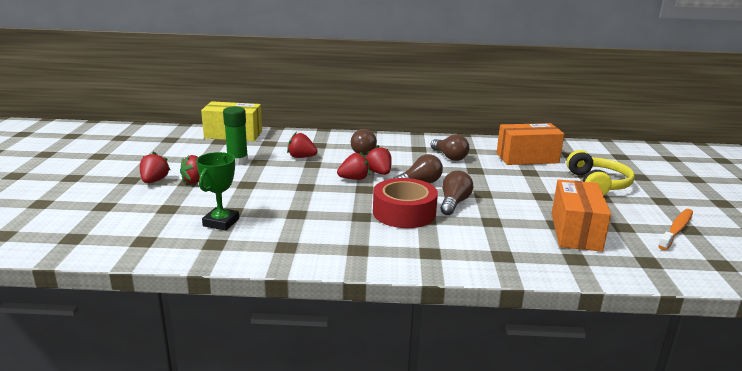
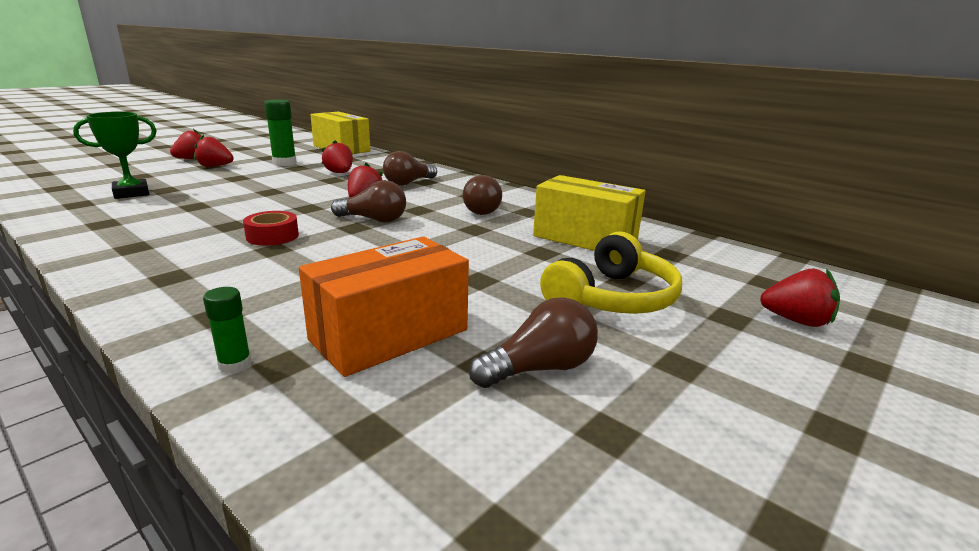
camera: 40 degrees right, 0 degrees up
red strawberry [337,152,370,180] -> red strawberry moved to [760,268,840,327]
red tape [373,178,438,228] -> red tape [243,211,299,246], size x0.55
brown light bulb [440,171,473,215] -> brown light bulb moved to [469,297,598,388]
orange box [497,123,564,165] -> yellow box [533,175,646,251]
orange toothbrush [658,209,693,250] -> none
none -> green glue stick [203,287,252,374]

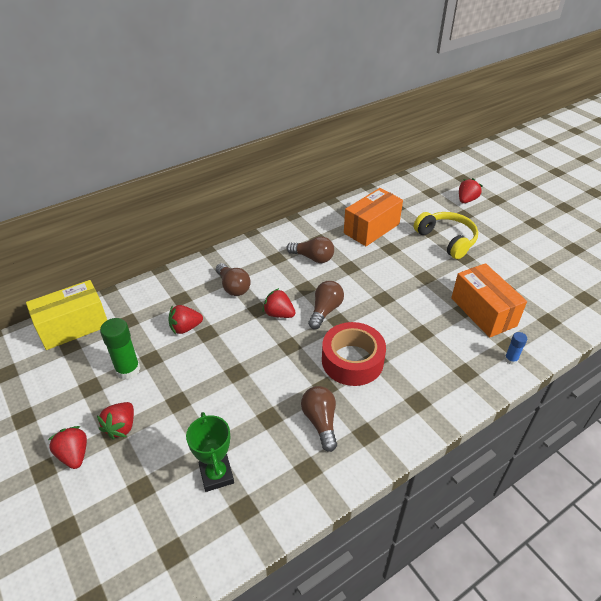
camera: 75 degrees left, 20 degrees up
green glue stick [203,287,252,374] -> blue glue stick [504,332,527,365]
red tape [243,211,299,246] -> red tape [322,322,386,386], size x1.82
brown light bulb [469,297,598,388] -> brown light bulb moved to [301,386,337,452]
yellow box [533,175,646,251] -> orange box [344,188,403,246]

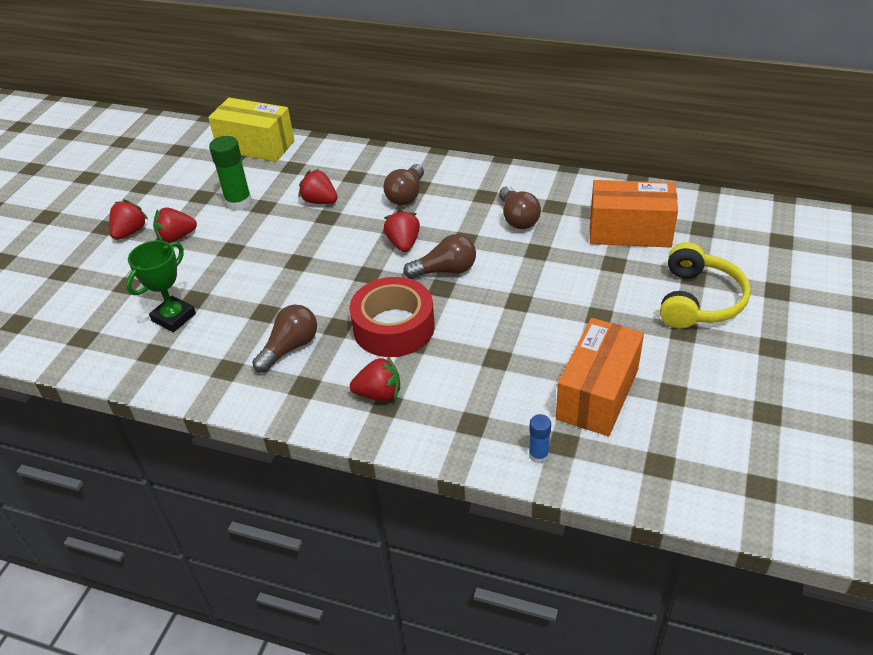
camera: 55 degrees right, 0 degrees up
red strawberry [459,178,482,203] -> red strawberry moved to [350,356,400,401]

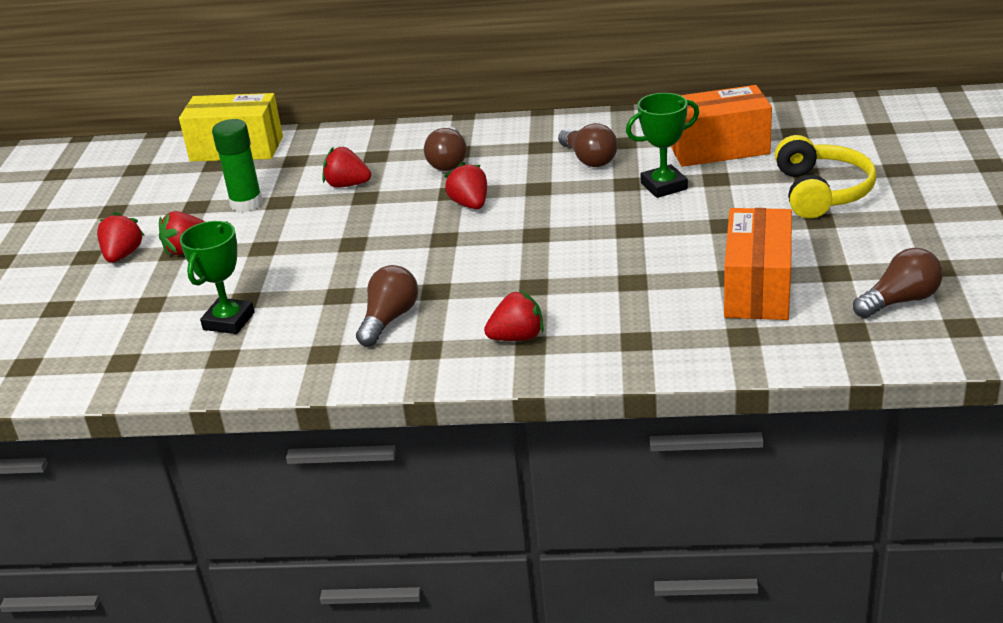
camera: 15 degrees left, 10 degrees down
red tape [349,277,435,357] -> none
brown light bulb [403,234,476,279] -> brown light bulb moved to [853,248,943,318]
blue glue stick [529,414,551,464] -> none
none -> green trophy [626,93,699,198]

